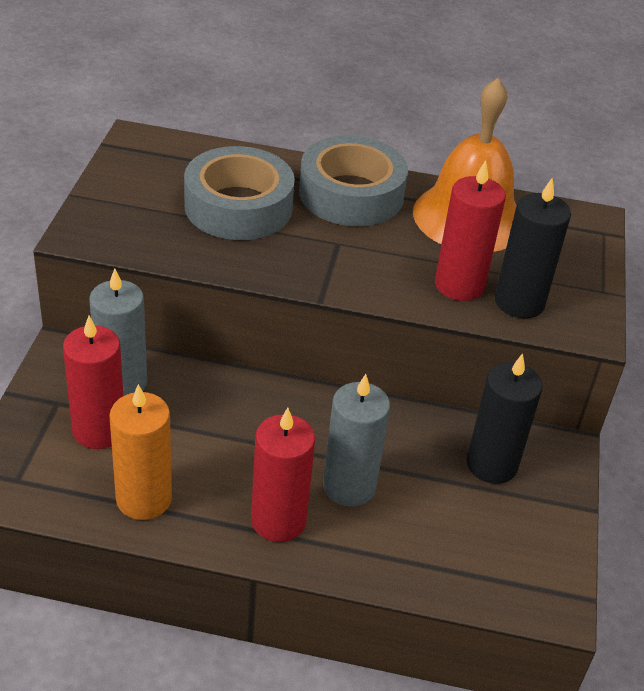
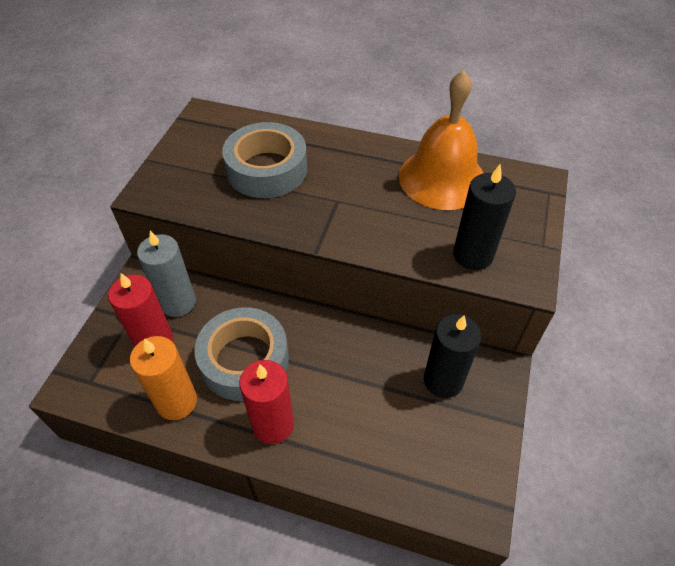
camera: 10 degrees right, 10 degrees up
grey tape [299,135,408,226] -> grey tape moved to [194,307,289,401]
grey candle [323,374,390,507] -> none
red candle [435,160,506,301] -> none

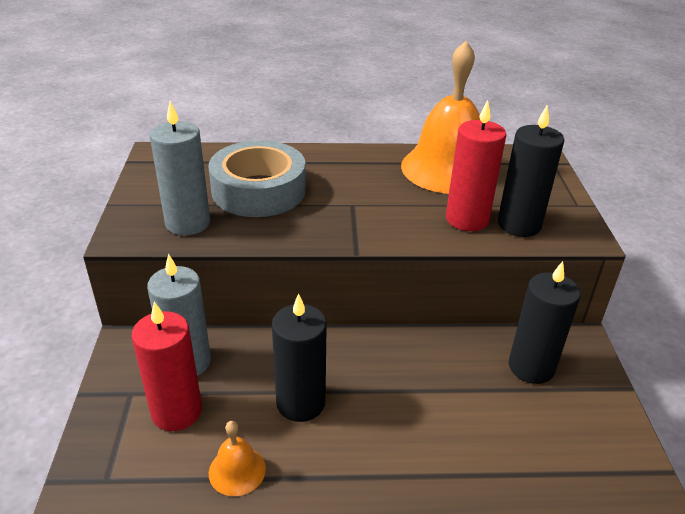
camera: 20 degrees left, 15 degrees down
orange candle [130,336,197,420] -> orange bell [209,421,266,496]
grey tape [194,307,289,401] -> black candle [272,293,327,422]
red candle [239,360,294,444] -> red candle moved to [446,100,506,231]
none -> grey candle [150,101,210,235]

